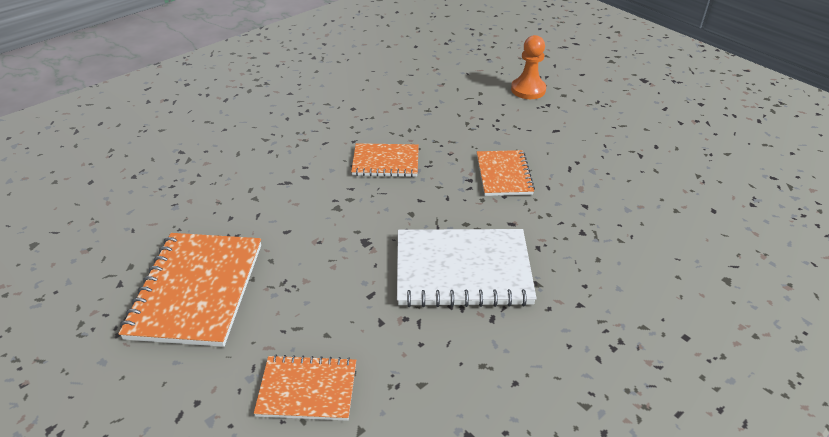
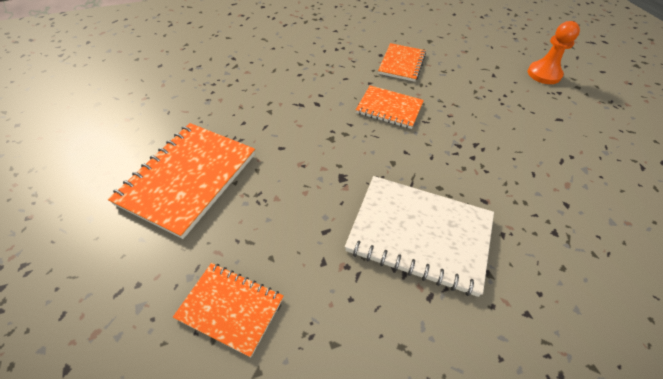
camera: 20 degrees right, 10 degrees up
orange notebook [477,150,535,196] -> orange notebook moved to [378,43,426,82]

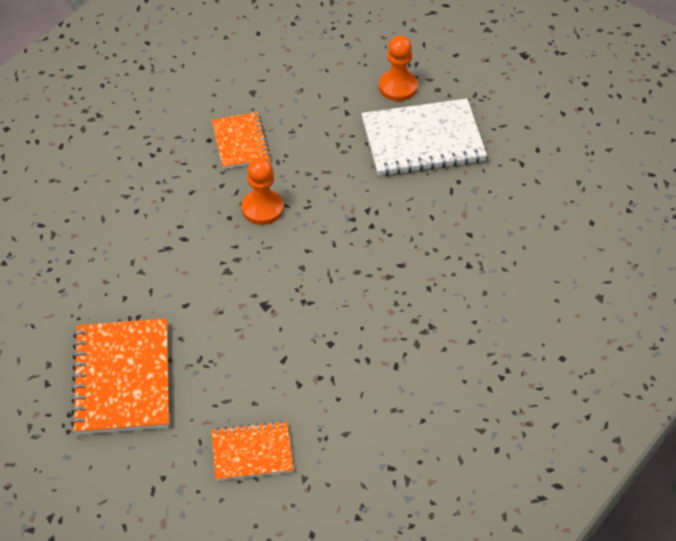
camera: 30 degrees left, 0 degrees up
white notebook [345,176,494,297] -> white notebook moved to [361,98,487,176]
orange notebook [356,85,424,129] -> orange pawn [242,157,283,225]

